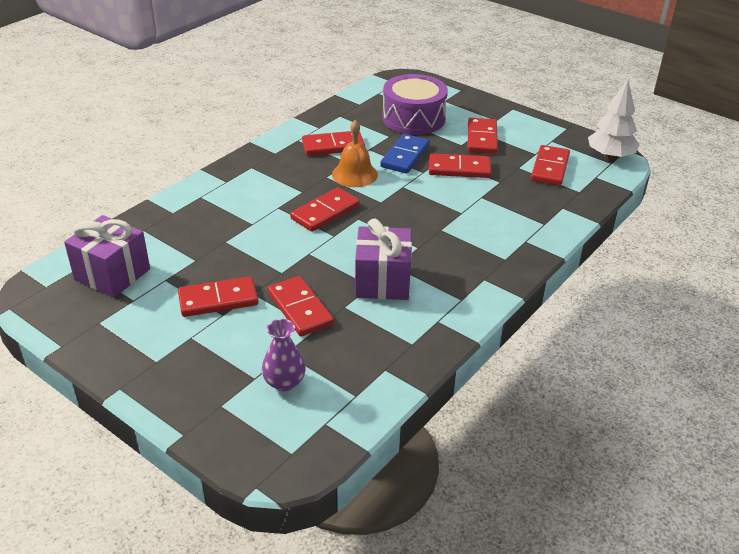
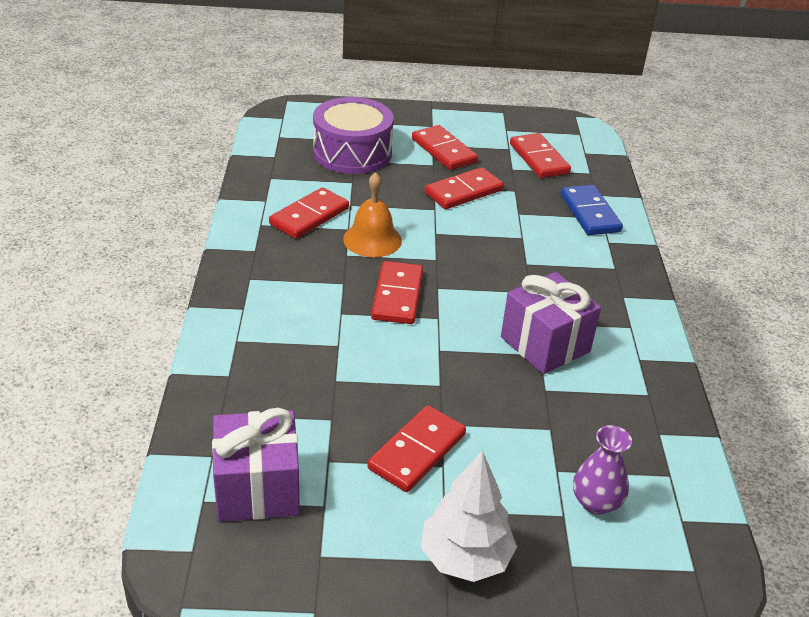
camera: 40 degrees left, 0 degrees up
red domino [268,276,334,336] -> none
blue domino [380,134,430,174] -> blue domino moved to [560,185,623,235]
white tree [588,80,639,160] -> white tree moved to [421,450,517,582]

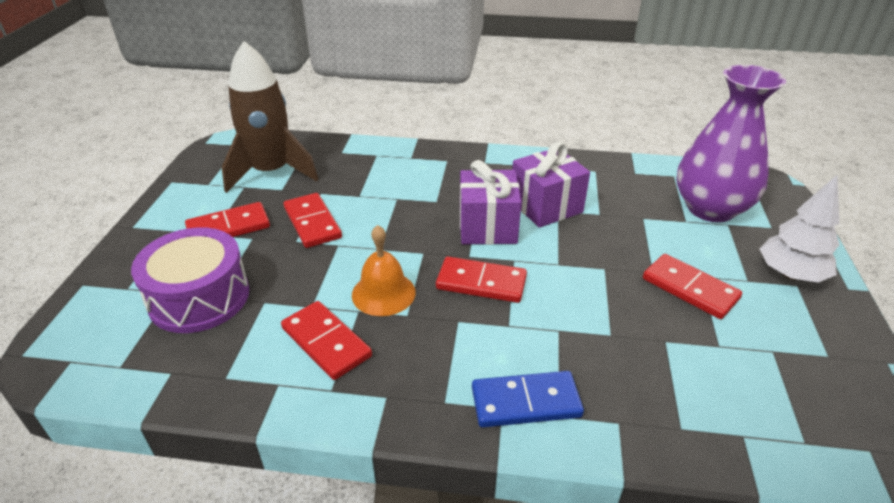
camera: 80 degrees left, 0 degrees up
purple gift [212,408,300,522] -> purple gift moved to [460,160,521,245]
red domino [510,133,571,178] -> brown rocket [222,41,318,193]
blue domino [560,185,623,235] -> blue domino moved to [472,371,584,427]
purple vase [573,425,632,514] -> purple vase [676,65,786,222], size x2.16

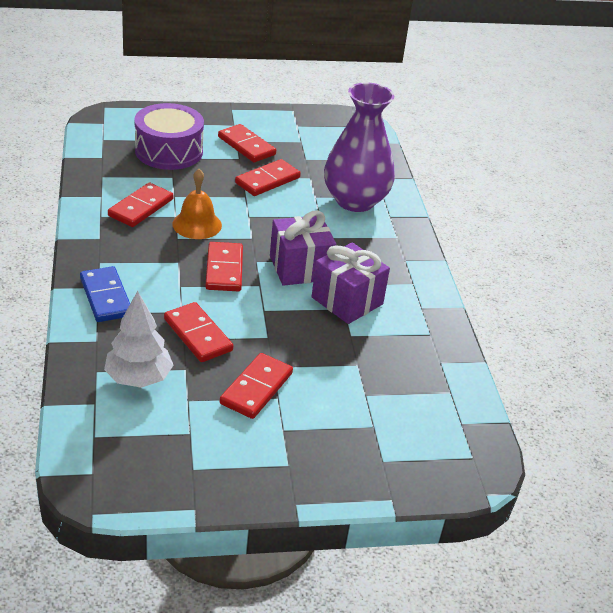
camera: 70 degrees right, 0 degrees up
brown rocket [222,41,318,193] -> none
purple vase [676,65,786,222] -> purple vase moved to [324,82,395,212]
white tree [760,175,840,283] -> white tree moved to [104,291,173,388]
none -> red domino [164,302,233,362]

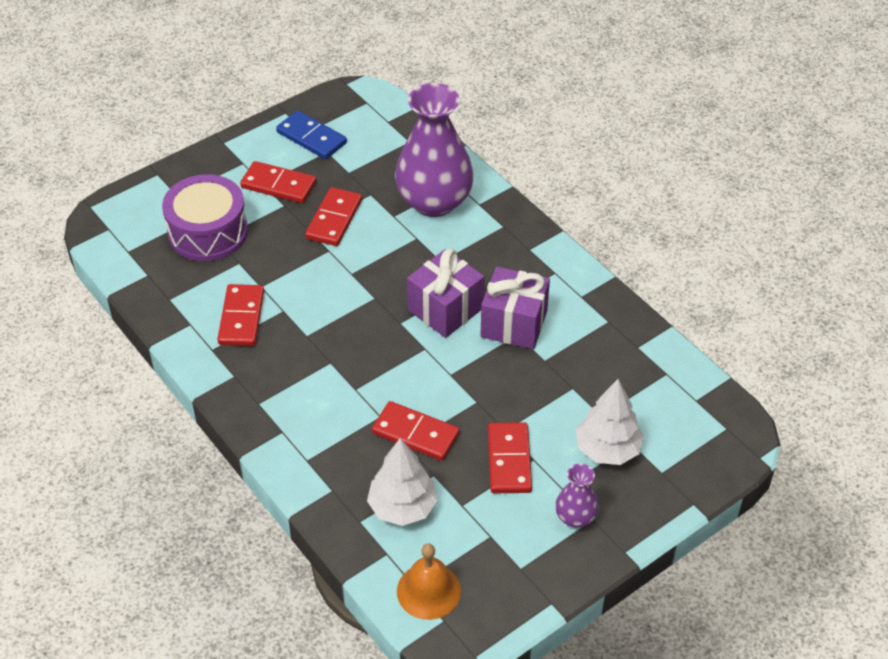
camera: 25 degrees left, 10 degrees up
blue domino [80,266,130,322] -> blue domino moved to [276,110,347,159]
orange bell [173,169,222,239] -> orange bell moved to [397,544,461,620]
red domino [205,242,243,291] -> none
none -> purple vase [555,463,599,528]
none -> white tree [576,379,644,465]

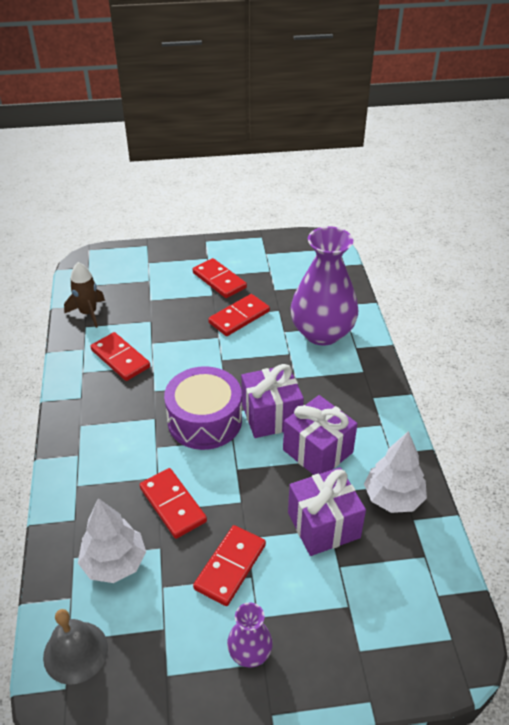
camera: 30 degrees right, 5 degrees down
purple drum [162,174,248,261] -> purple drum moved to [164,366,242,450]
red domino [217,284,264,346] -> red domino turned 75 degrees counterclockwise [90,332,150,381]
blue domino [276,110,347,159] -> none
orange bell [397,544,461,620] -> grey bell [43,609,108,685]
white tree [576,379,644,465] -> white tree moved to [364,431,427,513]
none -> brown rocket [64,262,105,328]
none -> purple gift [288,467,366,556]

